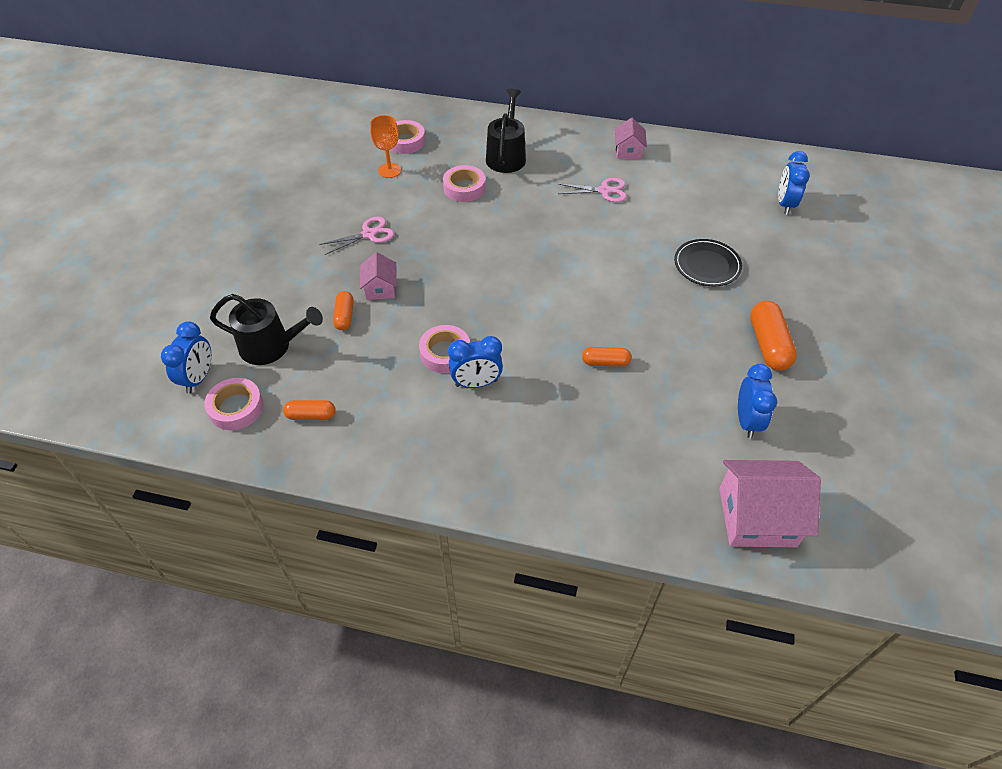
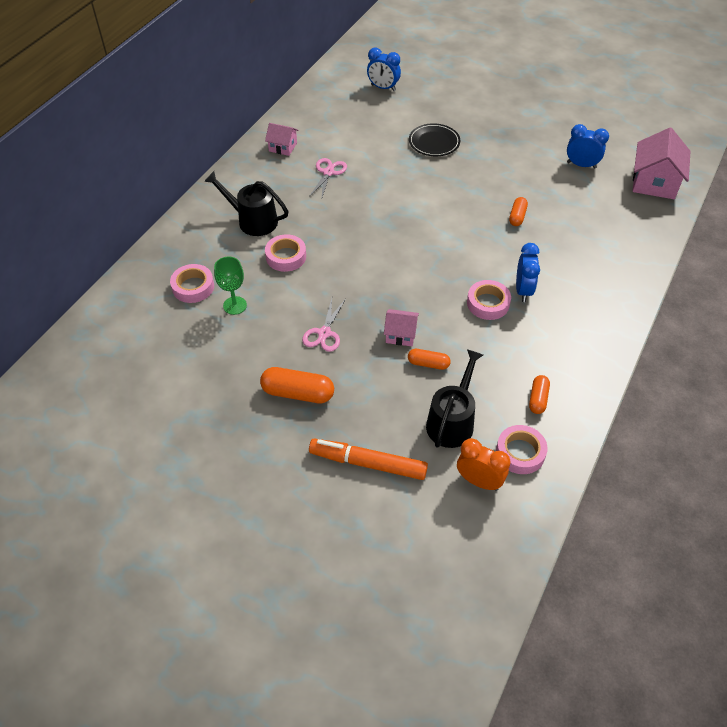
camera: 75 degrees left, 0 degrees up
blue clock [161,321,211,394] -> orange clock [457,438,511,491]
pink scissors [319,217,394,255] -> pink scissors turned 150 degrees counterclockwise [302,298,346,352]
orange goblet [370,115,401,178] -> green goblet [214,256,247,315]
orange capsule [750,301,797,371] -> orange capsule moved to [260,367,334,403]
none -> orange marker [309,438,428,480]

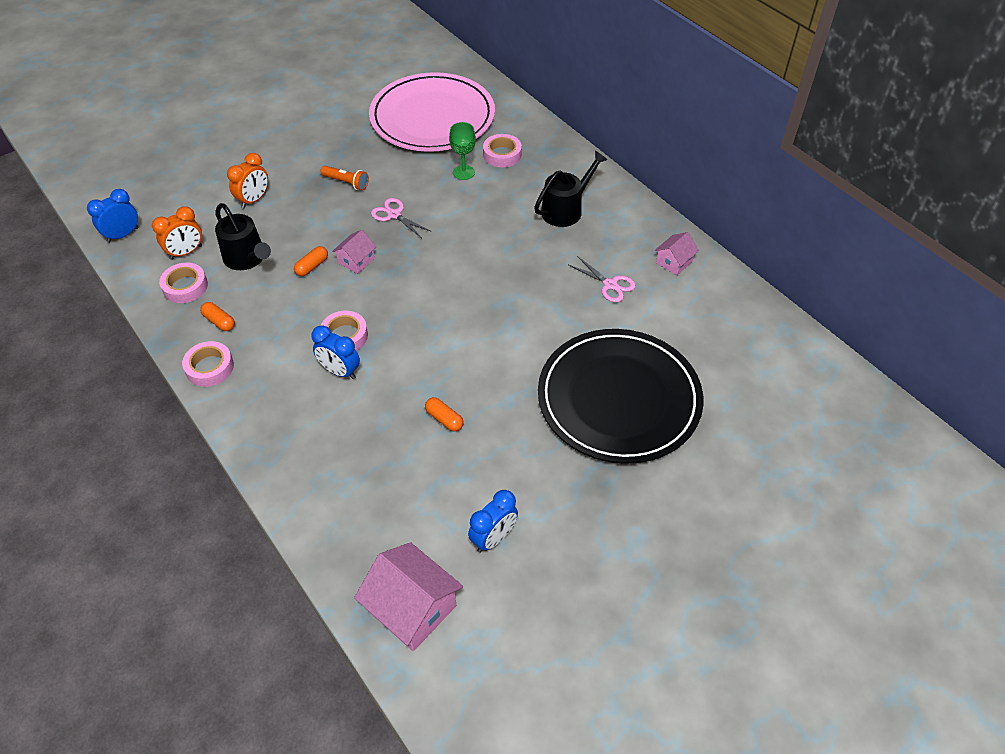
camera: 115 degrees right, 0 degrees up
orange capsule [260,367,334,403] -> orange flashlight [320,166,369,190]
pink tape [265,234,306,272] -> pink tape moved to [182,341,234,387]
orange marker [309,438,428,480] -> orange clock [227,153,268,208]
blue clock [367,48,401,91] -> blue clock moved to [87,189,139,243]
black plate [409,123,460,156] -> black plate [538,329,703,464], size x2.34
none -> pink plate [369,72,495,152]

